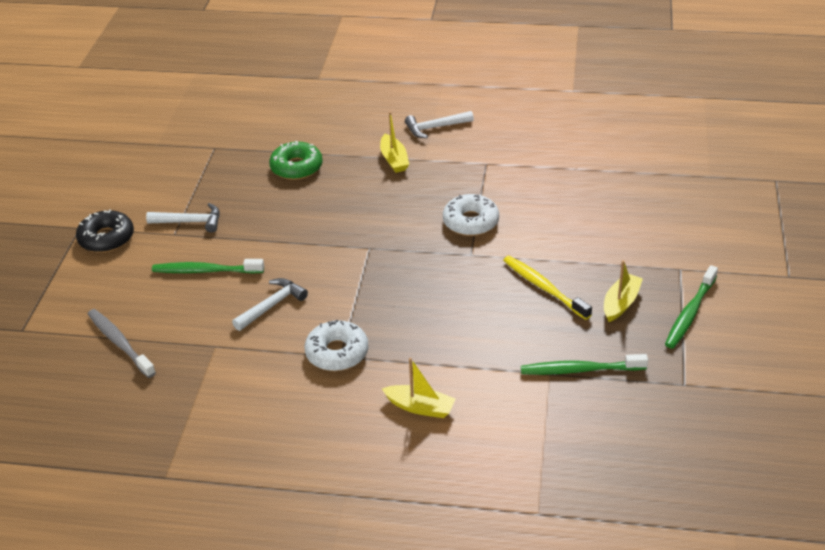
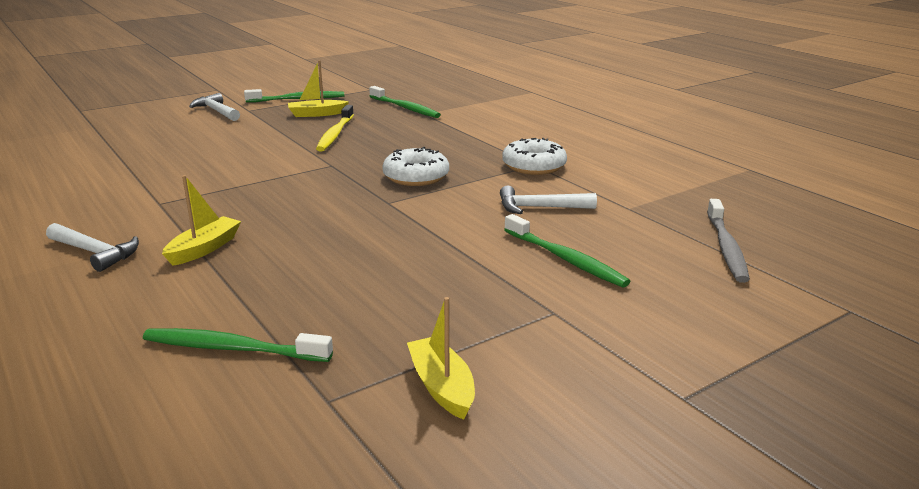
camera: 135 degrees left, 15 degrees down
black donut [76,209,134,253] -> none
white hammer [146,203,220,233] -> white hammer moved to [189,93,240,121]
green donut [269,141,323,180] -> none
yellow boat [382,358,455,418] -> yellow boat moved to [407,297,475,420]
white donut [443,194,499,236] -> white donut moved to [382,147,449,186]
none -> green toothbrush [143,328,333,362]

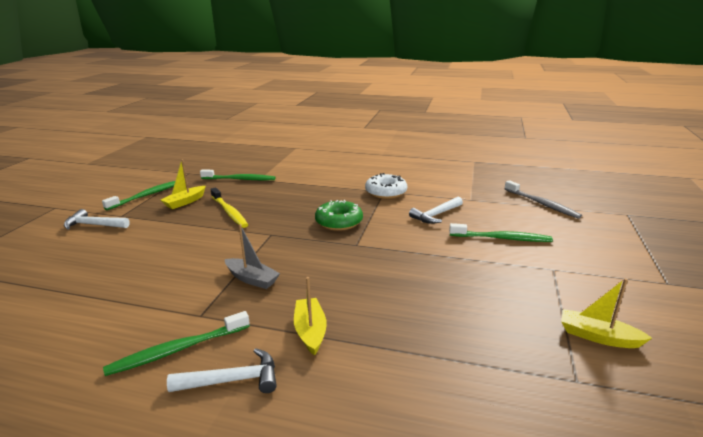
camera: 40 degrees left, 0 degrees up
green toothbrush [143,328,333,362] -> green toothbrush moved to [103,311,250,376]
white donut [382,147,449,186] -> green donut [315,200,363,231]
none -> grey boat [225,225,280,289]

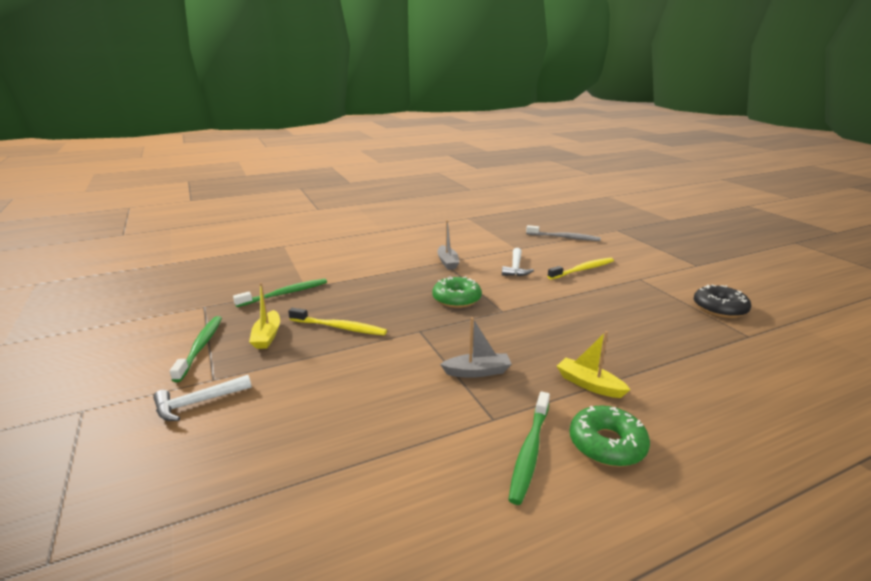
camera: 40 degrees left, 0 degrees up
white hammer [167,348,277,393] -> green donut [570,406,650,467]
white donut [365,173,407,199] -> grey boat [437,220,460,270]
green toothbrush [449,223,553,242] -> yellow toothbrush [547,258,614,280]
yellow boat [561,278,652,348] -> black donut [694,285,751,318]

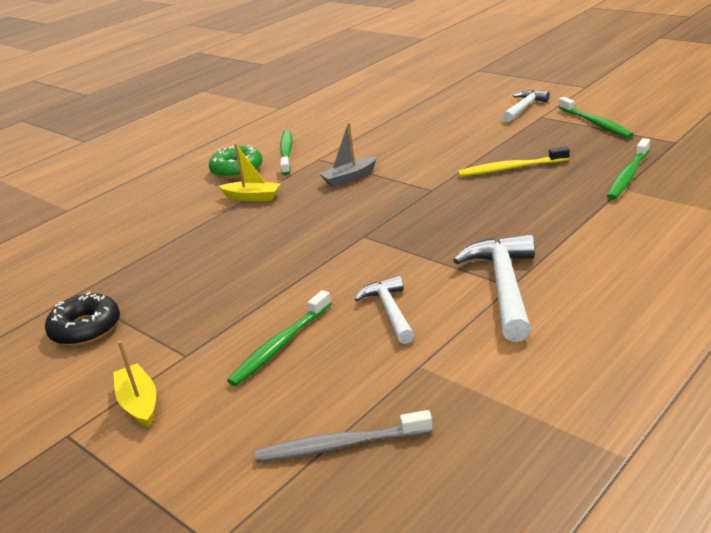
camera: 160 degrees right, 5 degrees up
yellow boat [249,283,280,349] -> yellow boat moved to [113,341,156,428]
green donut [432,276,482,308] -> none
grey boat [437,220,460,270] -> white hammer [453,234,535,342]
yellow toothbrush [547,258,614,280] -> green toothbrush [227,290,332,386]

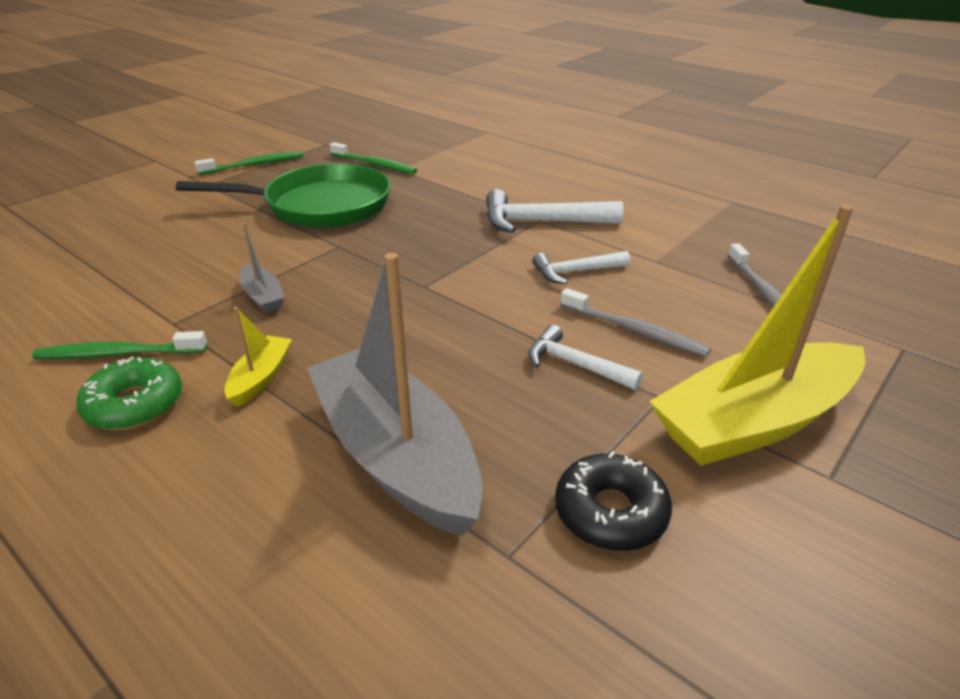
camera: 95 degrees left, 5 degrees up
yellow boat [113,341,156,428] -> yellow boat [649,205,865,466], size x2.30
green toothbrush [227,290,332,386] -> grey toothbrush [560,288,711,357]
yellow toothbrush [458,146,570,177] -> green pan [176,164,391,228]
white hammer [502,90,550,122] -> white hammer moved to [528,325,643,390]
none -> grey boat [307,253,483,536]

